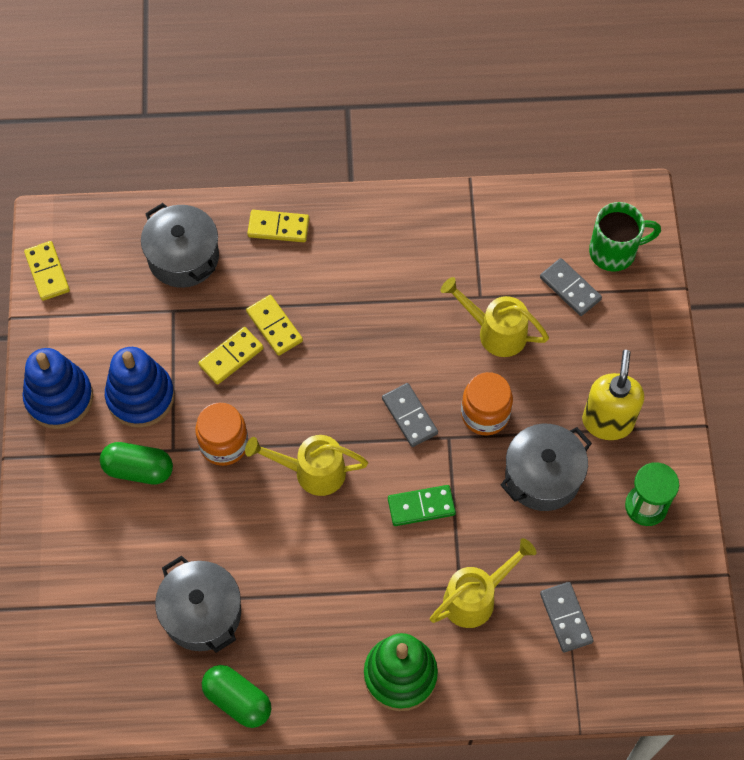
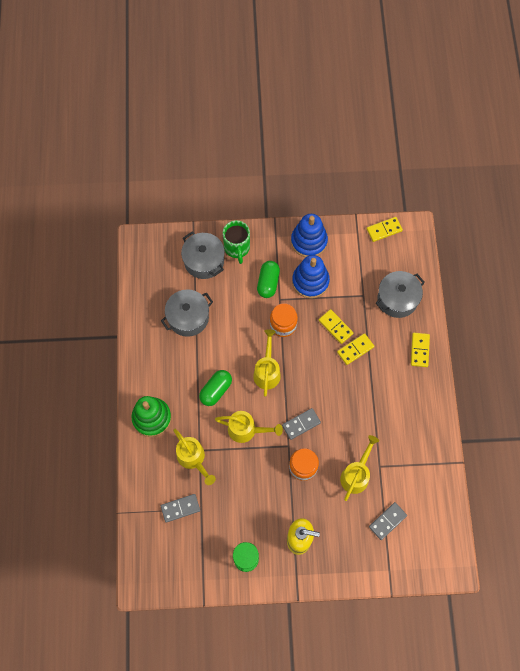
camera: 90 degrees right, 5 degrees up
green capsule [202,665,272,728] -> green capsule moved to [199,370,232,406]
green domino [388,485,456,526] -> yellow watering can [215,411,283,443]
grey pot [501,424,592,511] -> grey pot moved to [181,232,225,279]
green mug [589,202,661,272] -> green mug moved to [223,220,250,264]

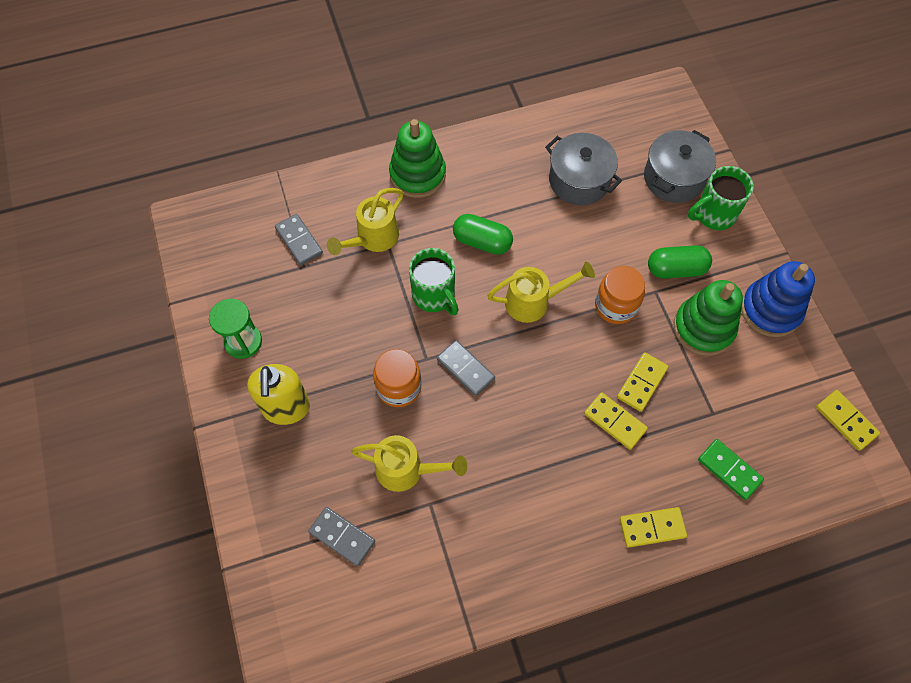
camera: 75 degrees right, 5 degrees down
yellow watering can [215,411,283,443] -> green mug [409,248,459,315]
blue stacking toy [292,255,330,299] -> green stacking toy [674,280,743,356]
grey pot [376,271,425,318] -> green domino [698,439,764,500]

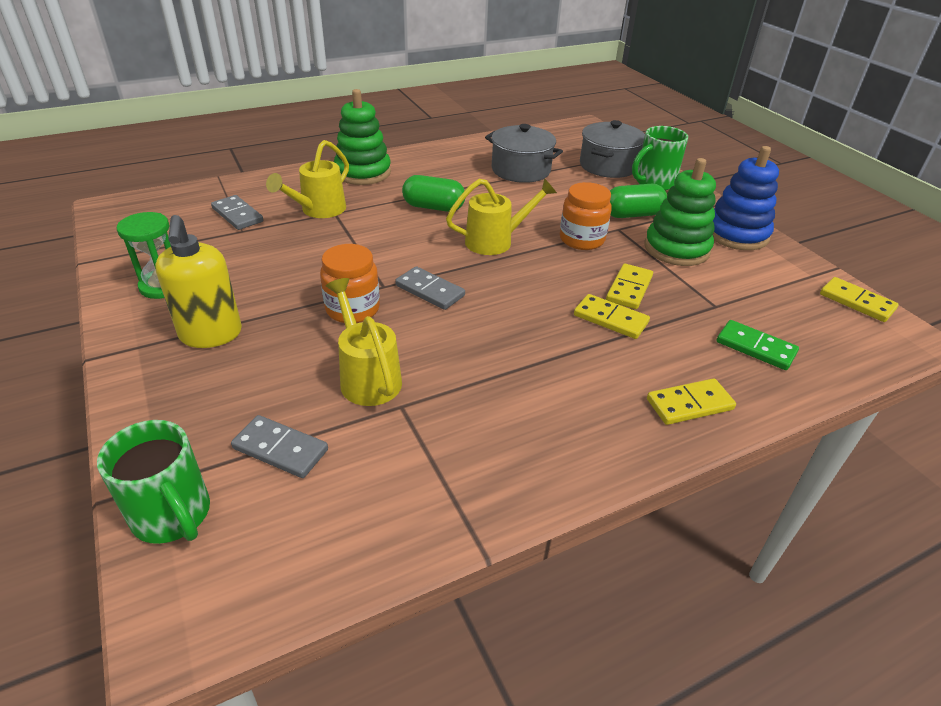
camera: 10 degrees left, 25 degrees down
yellow watering can [351,435,467,492] -> yellow watering can turned 120 degrees counterclockwise [326,278,402,406]
green mug [409,248,459,315] -> green mug moved to [97,420,210,544]

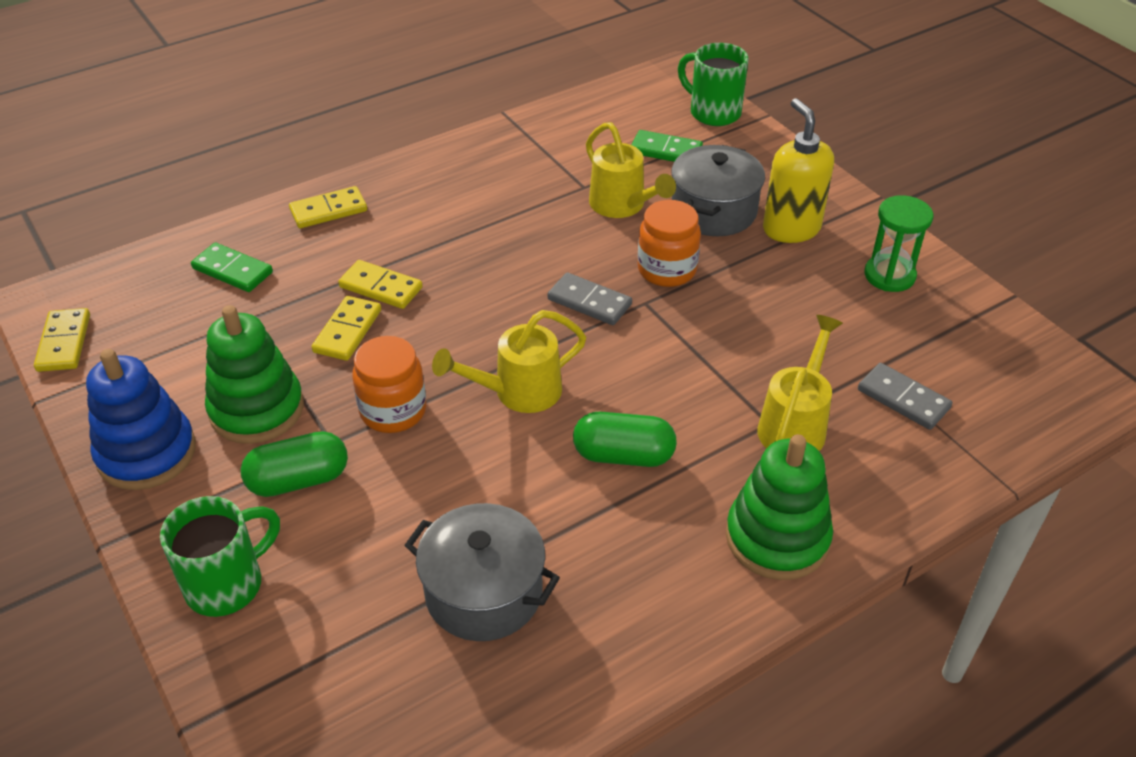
camera: 175 degrees right, 5 degrees up
grey domino [231,415,328,478] -> green domino [632,130,703,162]
grey pot [580,120,645,178] -> grey pot moved to [671,145,765,236]
yellow domino [820,277,899,322] -> yellow domino turned 45 degrees clockwise [34,308,90,372]

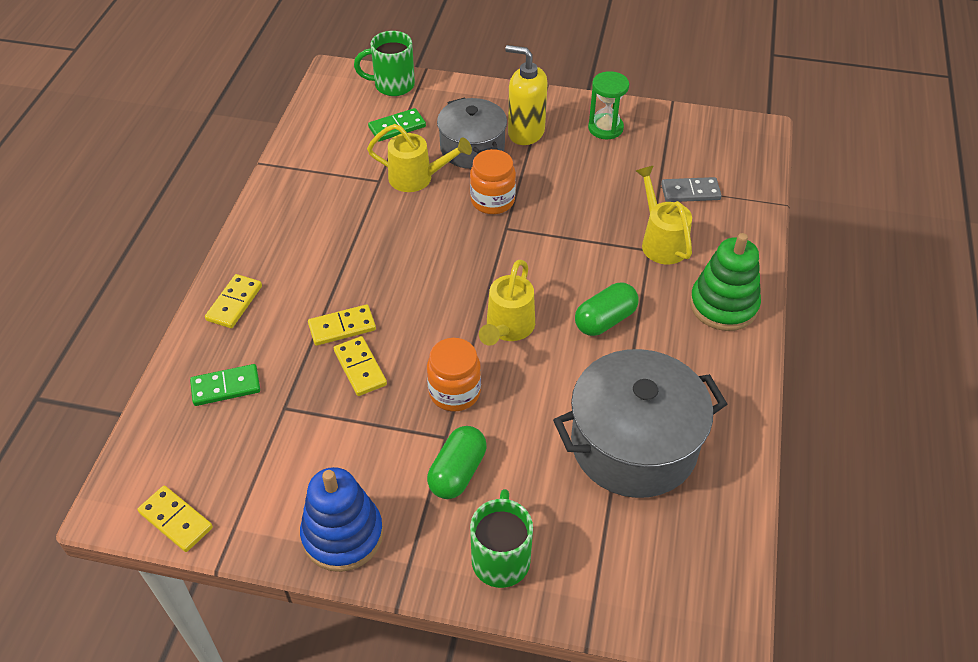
camera: 45 degrees left, 5 degrees up
green stacking toy [205,305,304,444] -> none
grey pot [404,503,560,641] -> grey pot [553,349,727,498], size x1.53
grey domino [547,272,632,325] -> none

